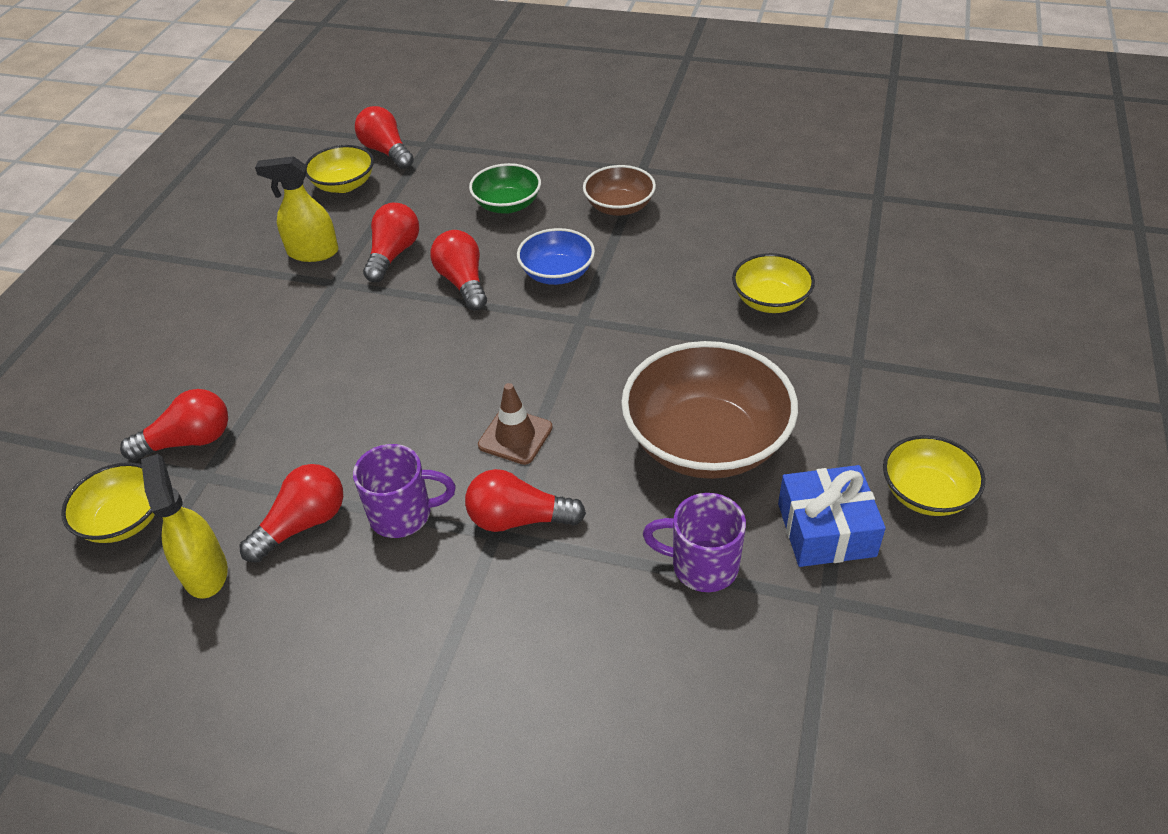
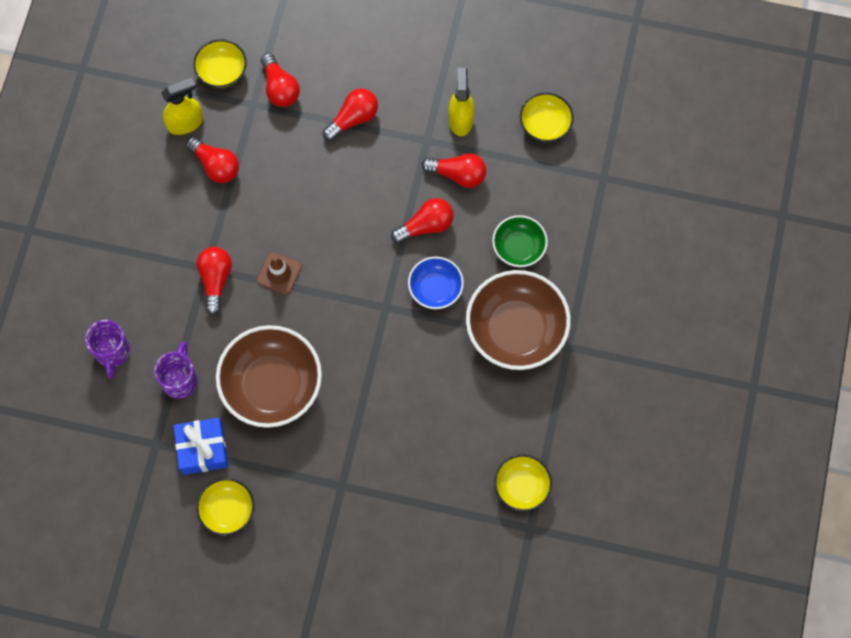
camera: 85 degrees right, 25 degrees up
purple mug [353,444,455,538] -> purple mug moved to [85,320,130,379]
red light bulb [355,106,414,169] -> red light bulb moved to [323,88,378,141]
brown bowl [583,165,656,216] -> brown bowl [466,270,571,370], size x1.84
yellow bowl [732,253,815,313] -> yellow bowl moved to [494,454,552,512]

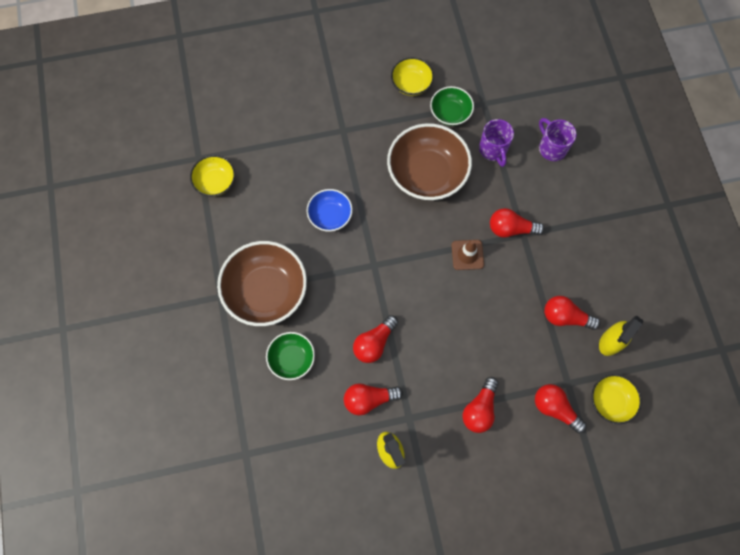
camera: 155 degrees right, 0 degrees up
blue gift [174,418,228,475] -> green bowl [430,86,474,126]
red light bulb [197,247,232,315] -> red light bulb turned 120 degrees clockwise [490,208,544,238]
blue bowl [408,256,464,309] -> blue bowl moved to [307,189,353,232]
yellow bowl [520,93,574,142] -> none

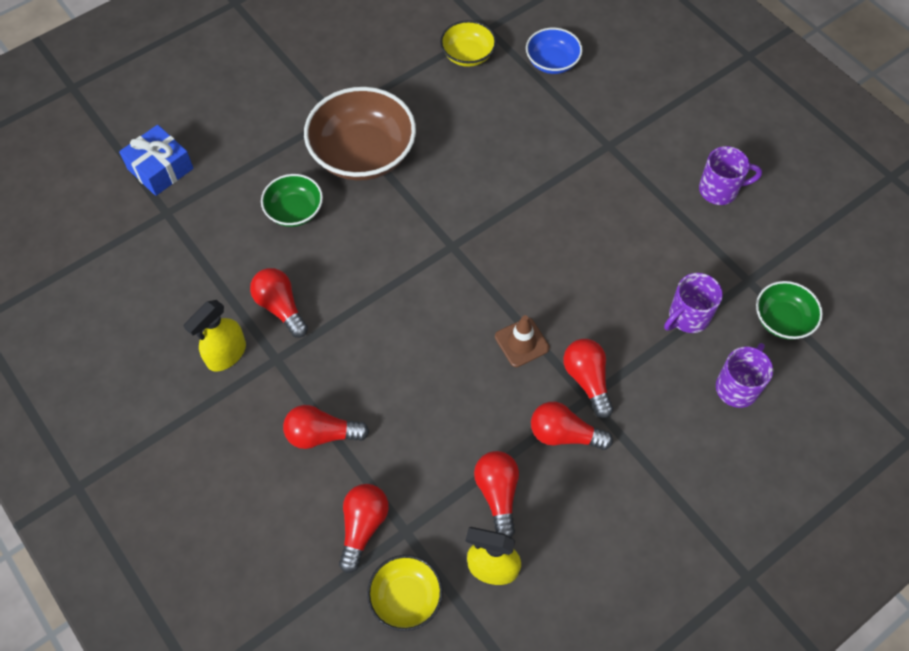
camera: 65 degrees right, 10 degrees down
blue bowl [307,189,353,232] -> blue bowl moved to [526,28,582,74]
red light bulb [353,315,398,363] -> red light bulb moved to [531,402,613,450]
brown bowl [387,123,472,200] -> none
yellow bowl [391,57,434,96] -> purple mug [699,146,762,205]
green bowl [430,86,474,126] -> green bowl moved to [756,281,823,340]
none -> blue gift [119,125,193,196]

